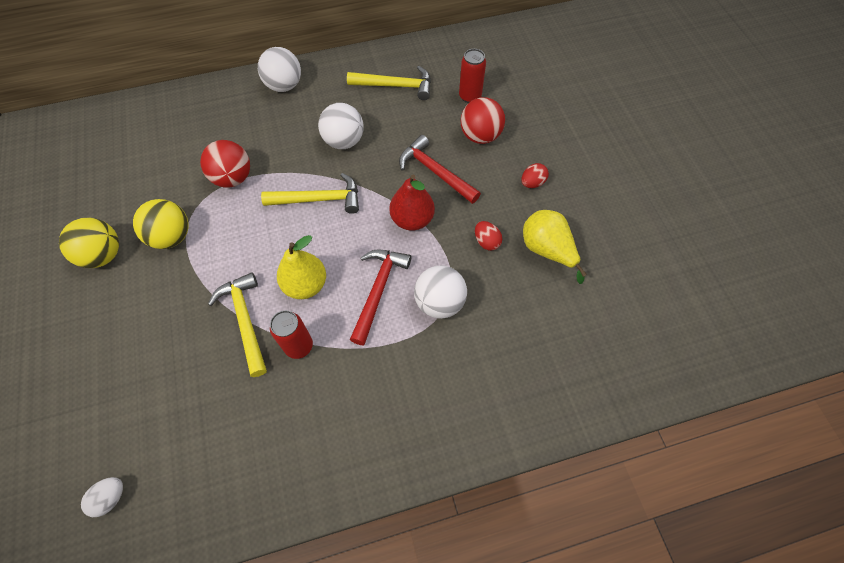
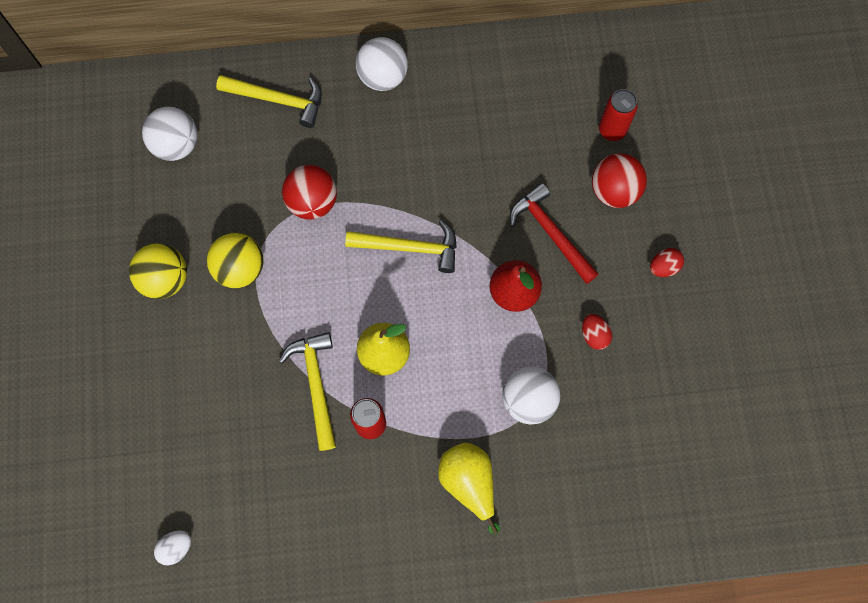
camera: 10 degrees right, 10 degrees up
white ball [318,103,364,149] -> white ball moved to [142,107,197,161]
yellow hammer [347,66,431,100] -> yellow hammer moved to [216,75,322,128]
red hammer [350,249,411,345] -> none
yellow pear [523,210,587,284] -> yellow pear moved to [438,442,500,534]

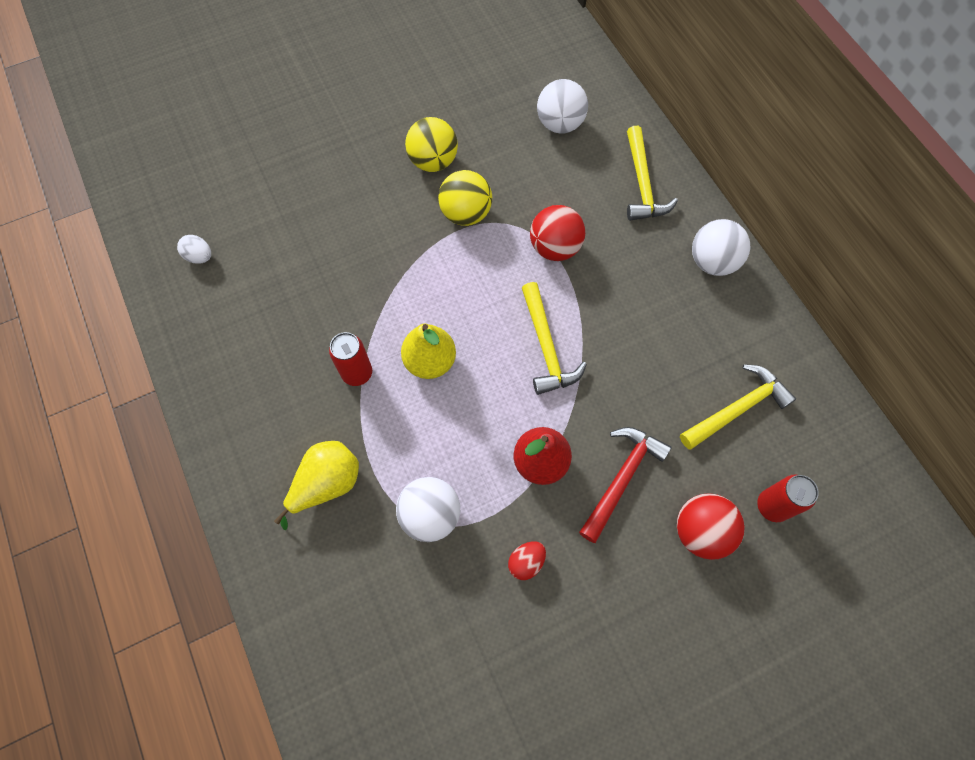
camera: 70 degrees right, 5 degrees down
yellow hammer [279,332,336,451] -> yellow hammer moved to [680,364,796,449]
red egg [650,248,684,277] -> none

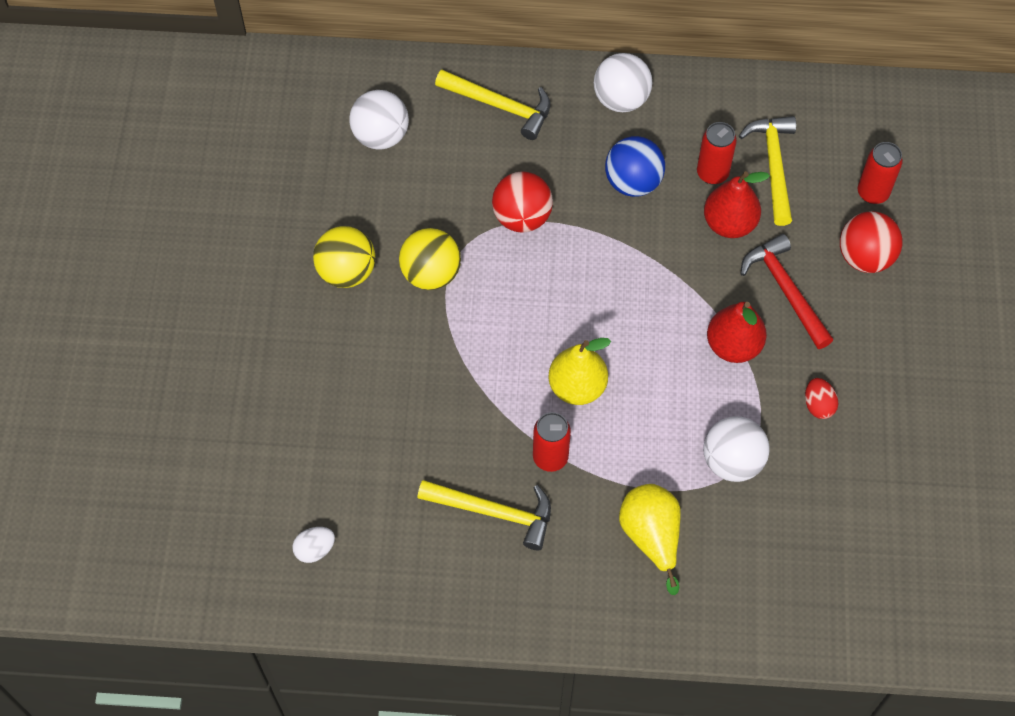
camera: 60 degrees left, 5 degrees down
yellow hammer [522,282,587,395] -> yellow hammer moved to [417,480,551,550]
none -> blue ball [605,136,665,197]
none -> red can [697,122,737,185]
none -> red pear [704,171,770,238]

